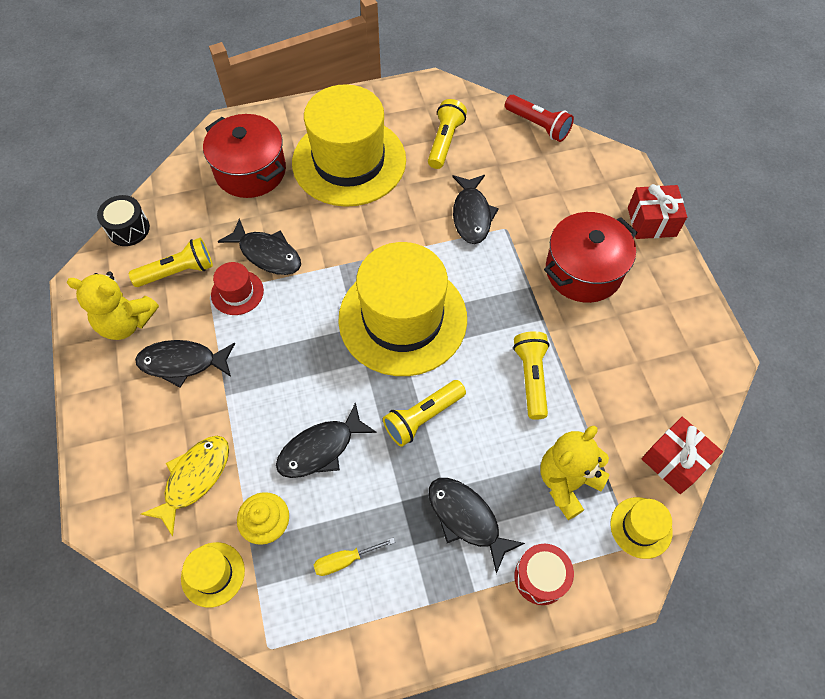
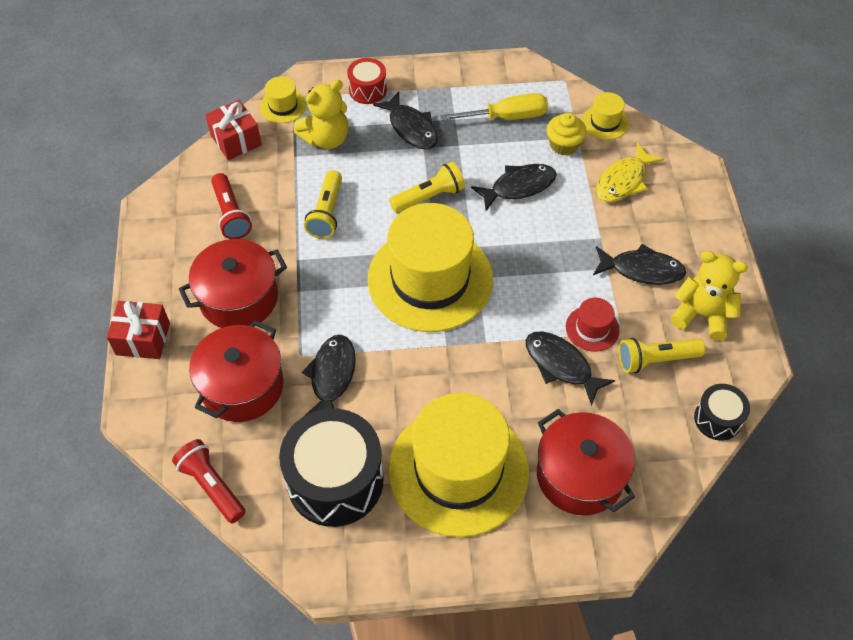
camera: 170 degrees left, 5 degrees down
yellow screwdriver [314,538,395,576] -> yellow screwdriver [440,93,548,121], size x1.74
yellow flashlight [428,99,467,169] -> black drum [279,408,384,527]
none -> red pot [189,320,284,422]
none -> red flashlight [211,173,252,239]

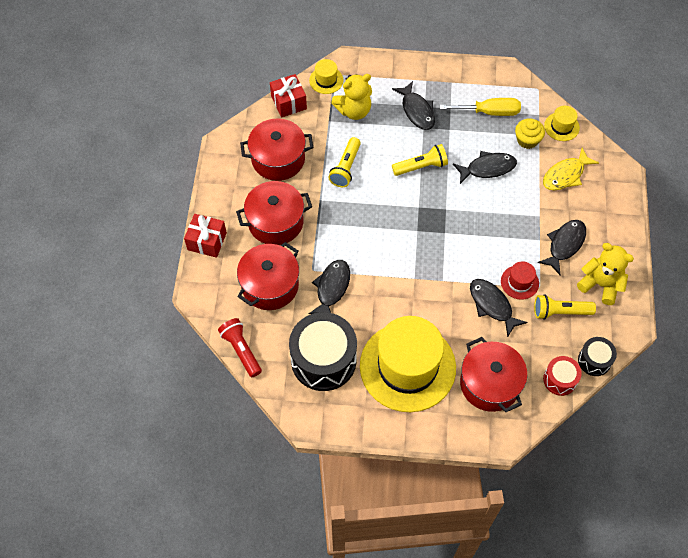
camera: 10 degrees right, 5 degrees up
red flashlight [211,173,252,239] -> red pot [240,119,313,181]
red drum [347,58,387,104] -> red drum moved to [543,356,582,396]
yellow hat [368,203,493,332] -> none
black fish [593,244,686,285] -> black fish turned 75 degrees counterclockwise [538,220,586,275]

